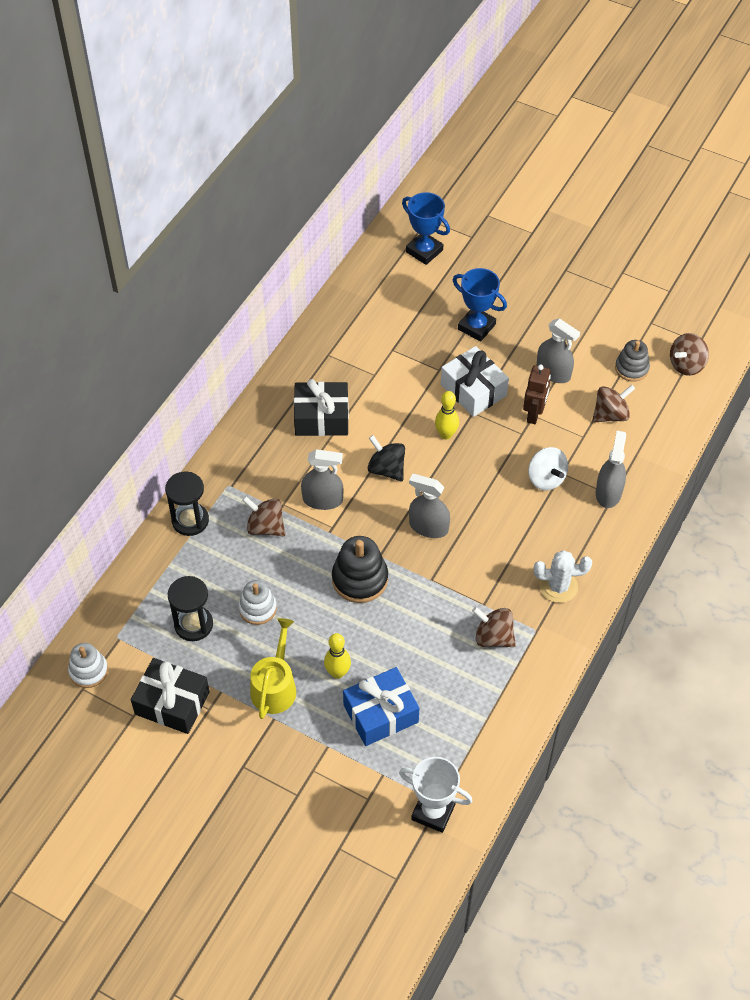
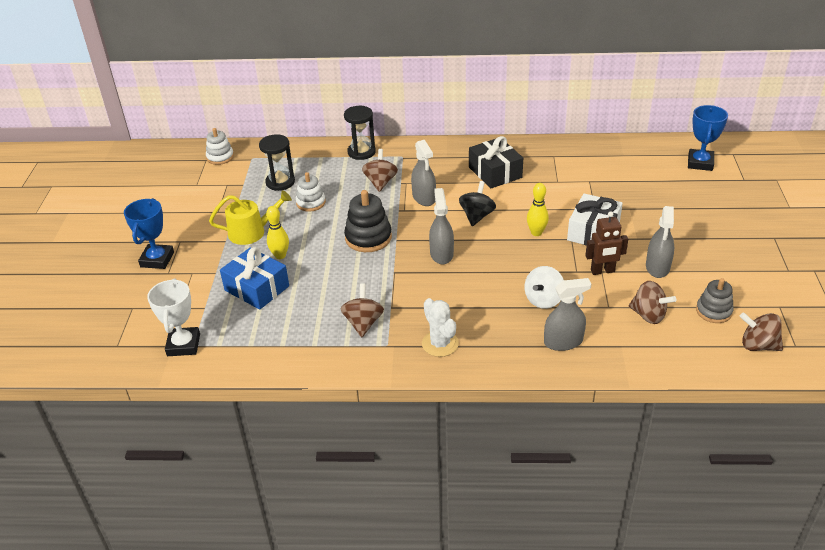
camera: 65 degrees right, 15 degrees down
black gift [131,658,210,734] -> none
blue trophy [453,268,507,342] -> blue trophy moved to [124,198,174,269]

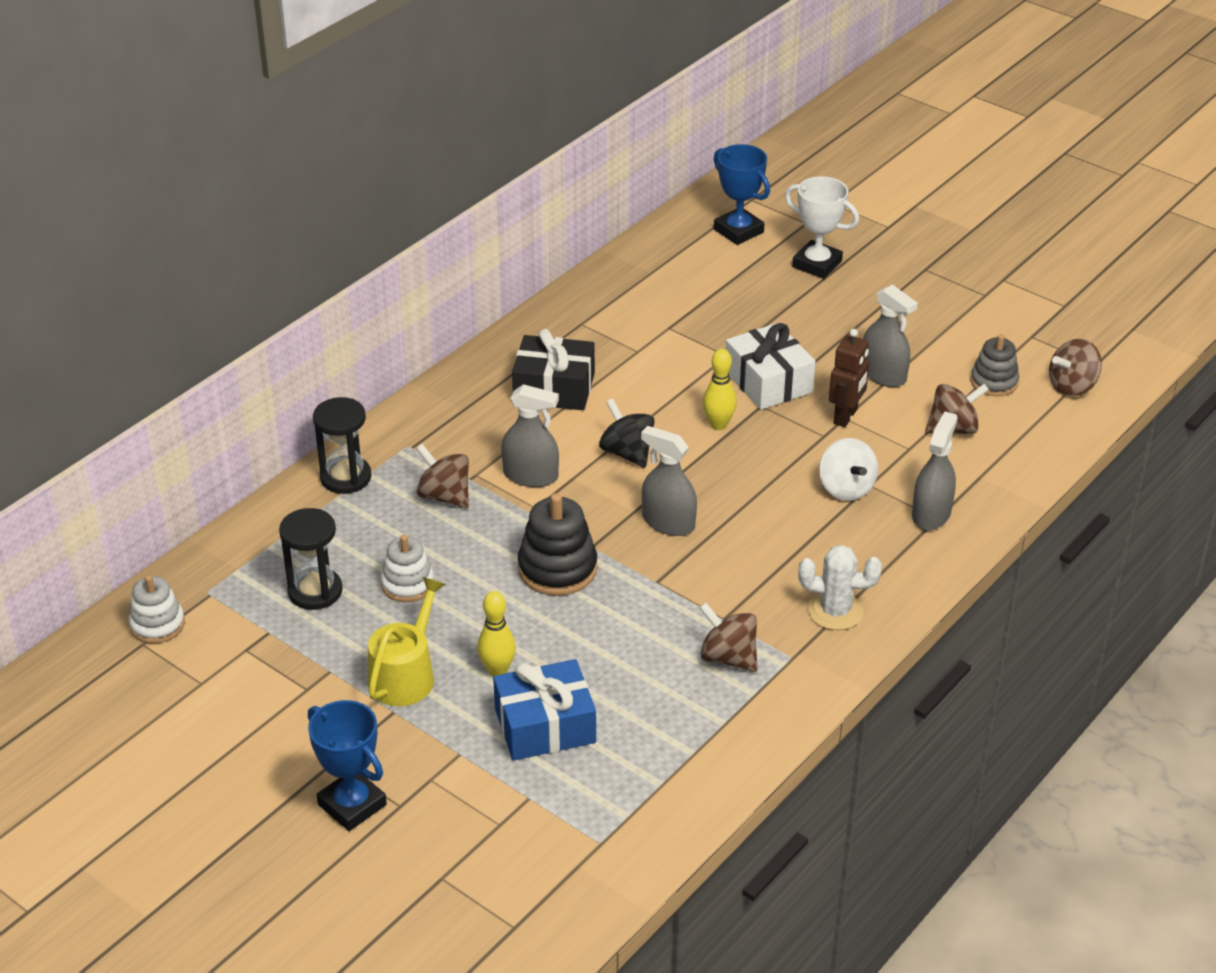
camera: 55 degrees left, 0 degrees up
white trophy [147,278,200,356] -> white trophy moved to [785,176,859,279]

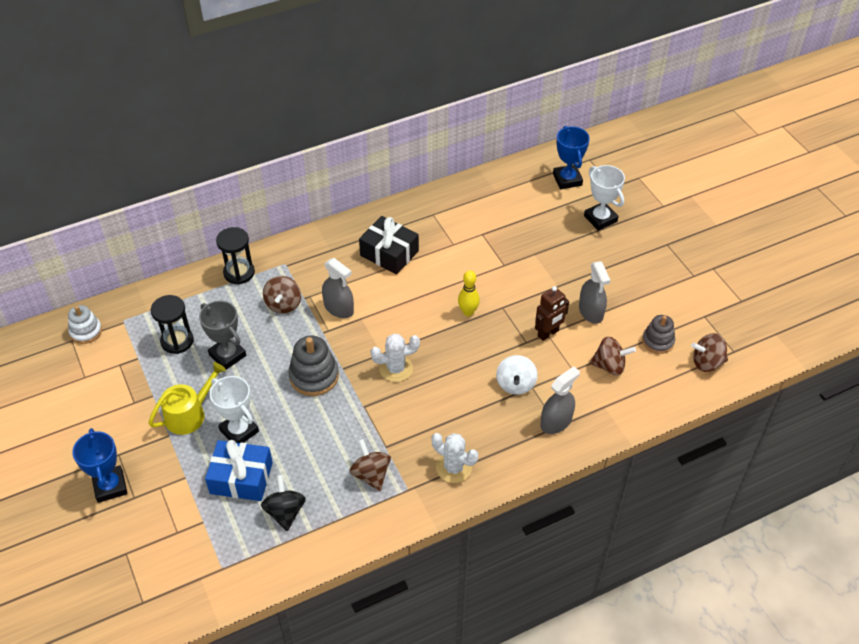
camera: 25 degrees right, 10 degrees up
white stacking toy [381,535,434,602] -> grey trophy [199,301,246,370]
brown spinning top [416,444,469,508] -> brown spinning top turned 150 degrees counterclockwise [263,276,301,314]
yellow bowling pin [477,591,516,677] -> white trophy [210,376,259,443]
black stacking toy [518,493,597,596] -> grey stacking toy [288,336,339,396]
black spinning top [599,398,654,468] -> black spinning top moved to [261,475,306,531]
grey spray bottle [641,426,697,536] -> white cactus [370,334,420,382]
white gift [726,323,816,410] -> none

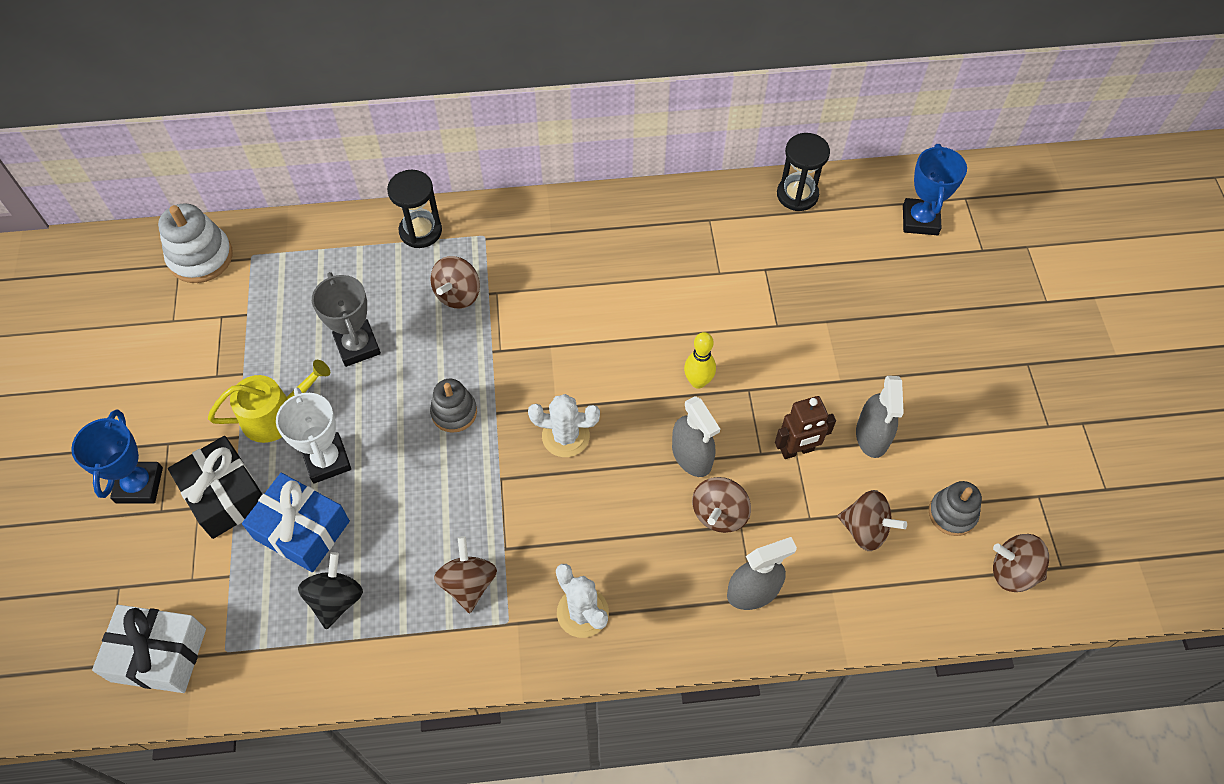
camera: 20 degrees right, 10 degrees up
white stacking toy [68,305,102,344] -> white stacking toy [158,203,233,283], size x1.51
black hourglass [150,295,194,354] -> black hourglass moved to [777,133,830,211]
grey stacking toy [288,336,339,396] -> grey stacking toy [430,379,477,433], size x0.66
grey spray bottle [322,258,354,318] -> grey spray bottle moved to [672,396,720,477]
black gift [359,216,419,275] -> black gift moved to [168,436,262,539]
white spinning top [496,355,538,395] -> brown spinning top [692,477,751,533]
white trophy [584,165,625,231] -> none
none -> white gift [92,605,206,693]

